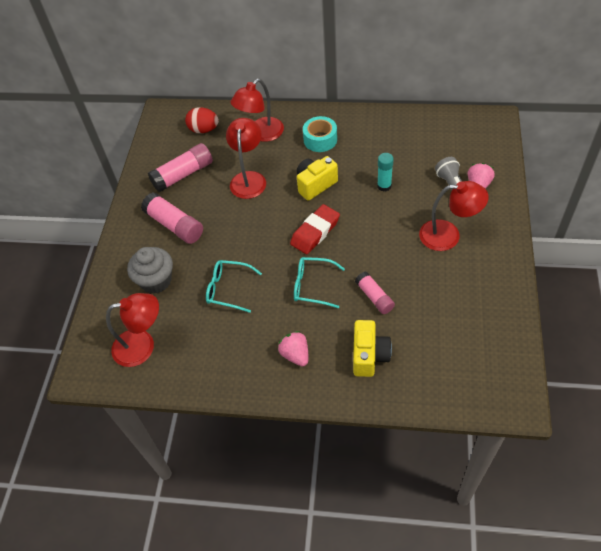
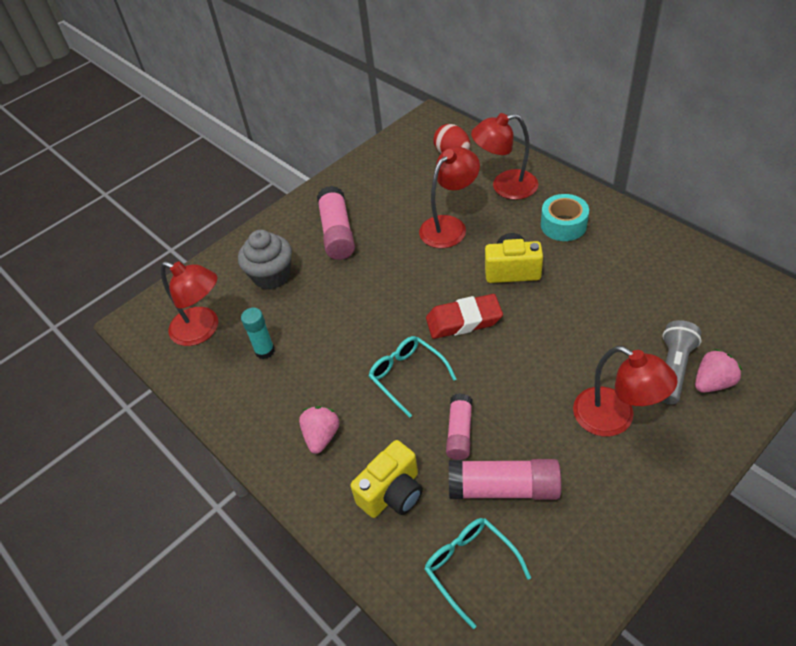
camera: 40 degrees right, 5 degrees down
pink glue stick [148,143,213,192] -> pink glue stick moved to [449,459,561,500]
turquoise glasses [206,260,262,313] -> turquoise glasses moved to [424,518,531,629]
turquoise glue stick [377,153,394,192] -> turquoise glue stick moved to [241,308,275,359]

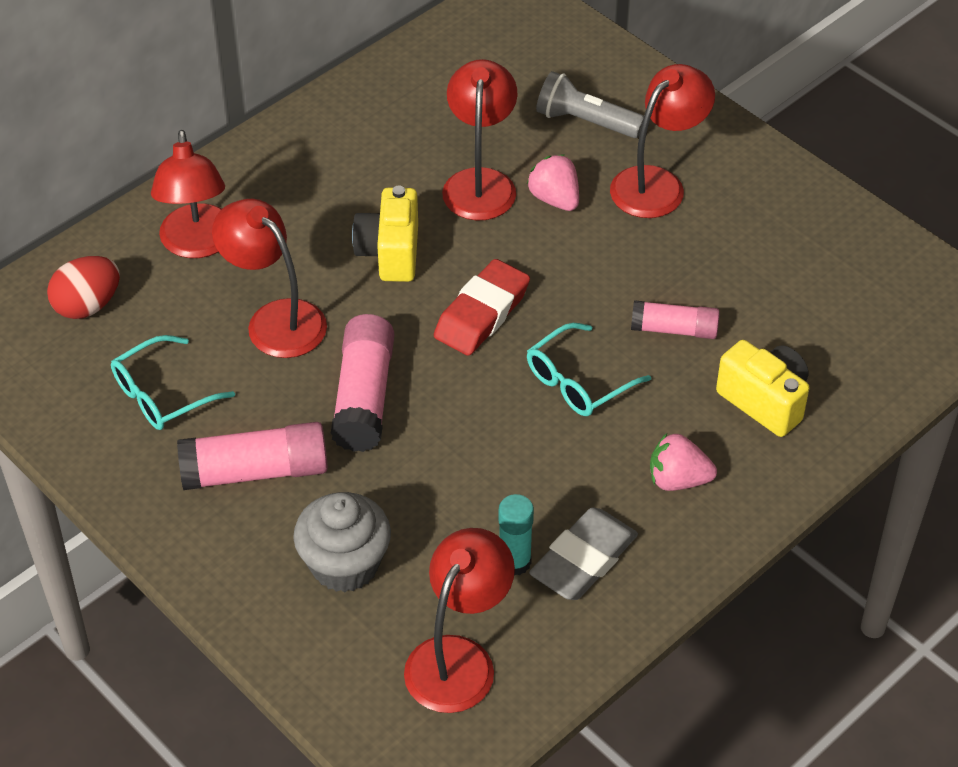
camera: 95 degrees left, 0 degrees up
turquoise glasses [424,518,531,629] -> turquoise glasses moved to [111,335,235,430]
red eraser [426,294,503,339] -> red eraser turned 45 degrees clockwise [434,259,530,356]
pink glue stick [449,459,561,500] -> pink glue stick moved to [331,314,394,452]
turquoise tape [541,194,589,241] -> none
pink strawberry [695,349,742,393] -> pink strawberry moved to [527,154,579,211]
none -> red lamp [442,59,517,221]
none -> grey eraser [529,508,638,600]

